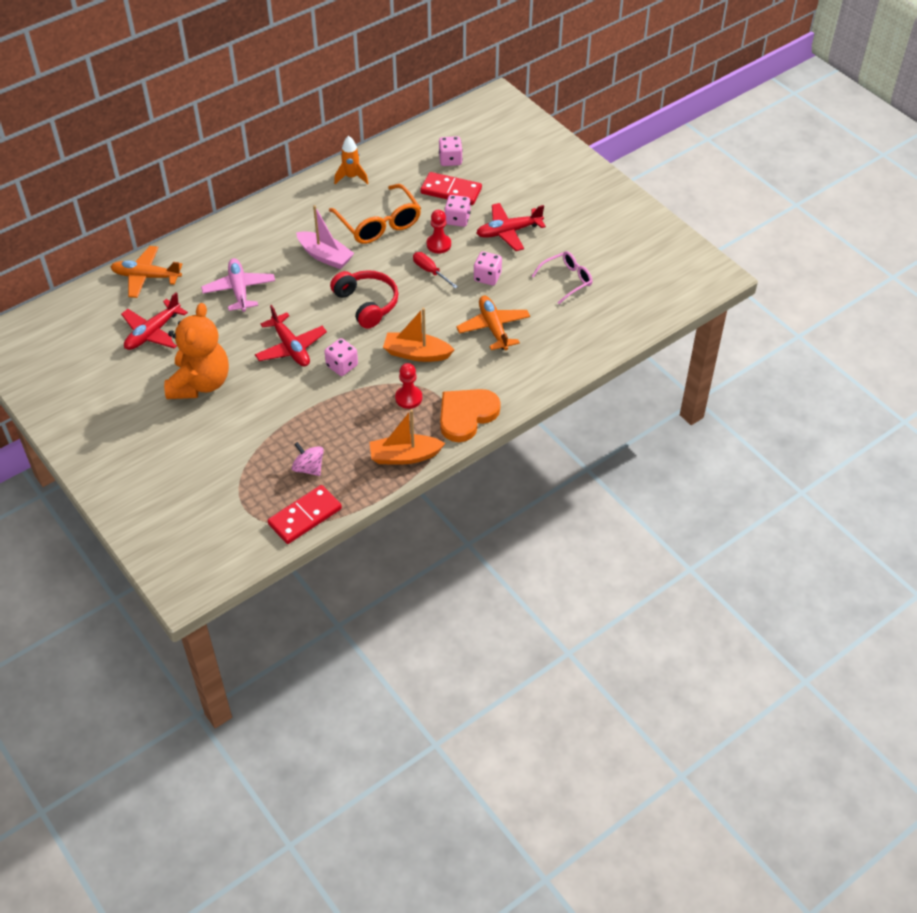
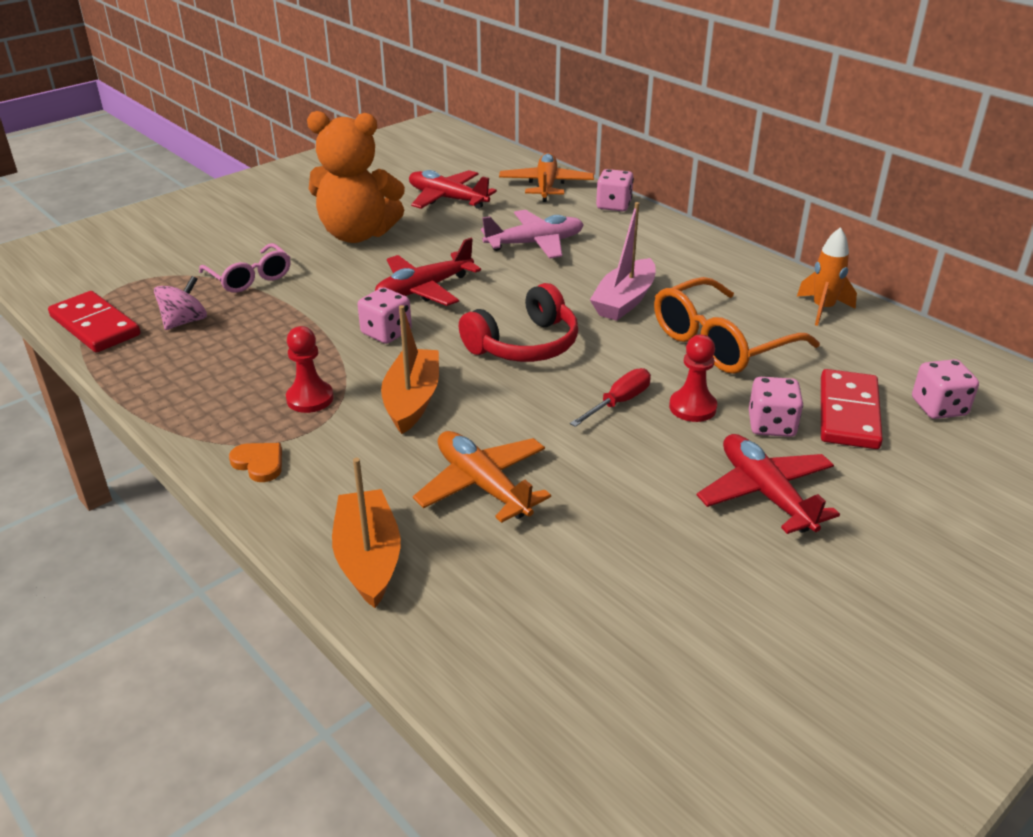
camera: 85 degrees right, 15 degrees down
orange boat [370,409,445,465] -> orange boat moved to [332,458,400,608]
orange heart [440,389,501,442] -> orange heart [229,443,282,482], size x0.47
orange plane [456,296,530,350] -> orange plane turned 105 degrees counterclockwise [413,431,551,523]
pink dice [474,251,502,285] -> pink dice moved to [596,169,634,212]
pink glasses [532,251,592,304] -> pink glasses moved to [199,243,291,293]

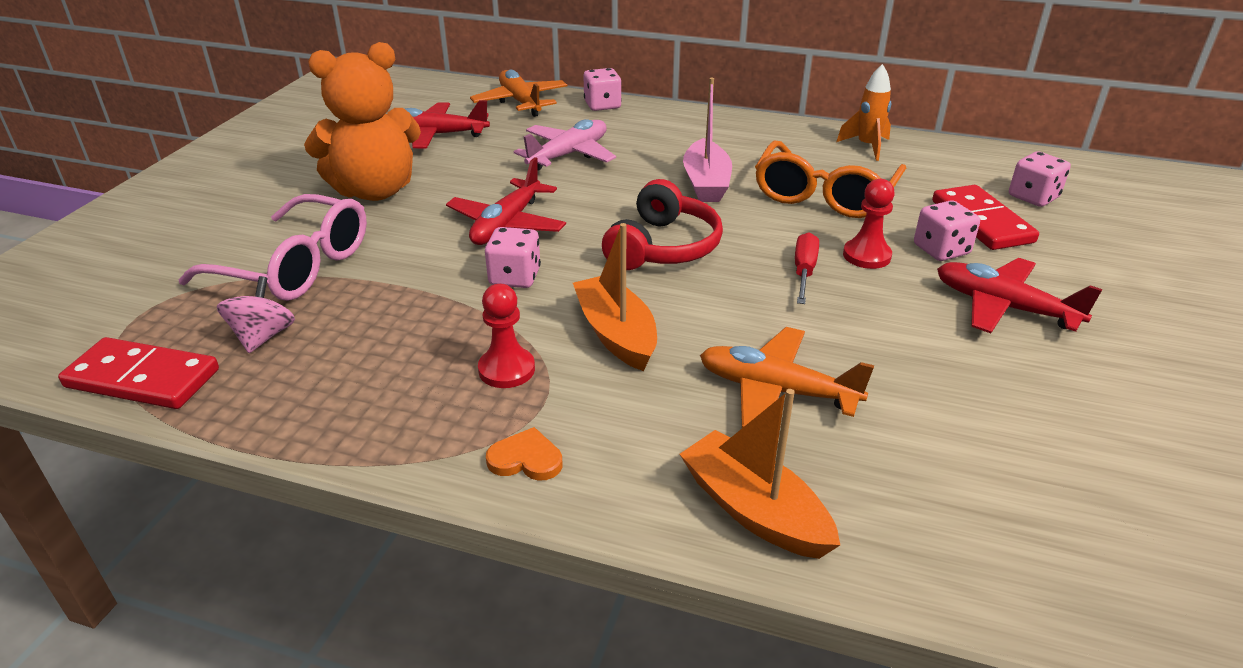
camera: 30 degrees left, 0 degrees up
pink glasses [199,243,291,293] -> pink glasses [179,194,367,301], size x1.59

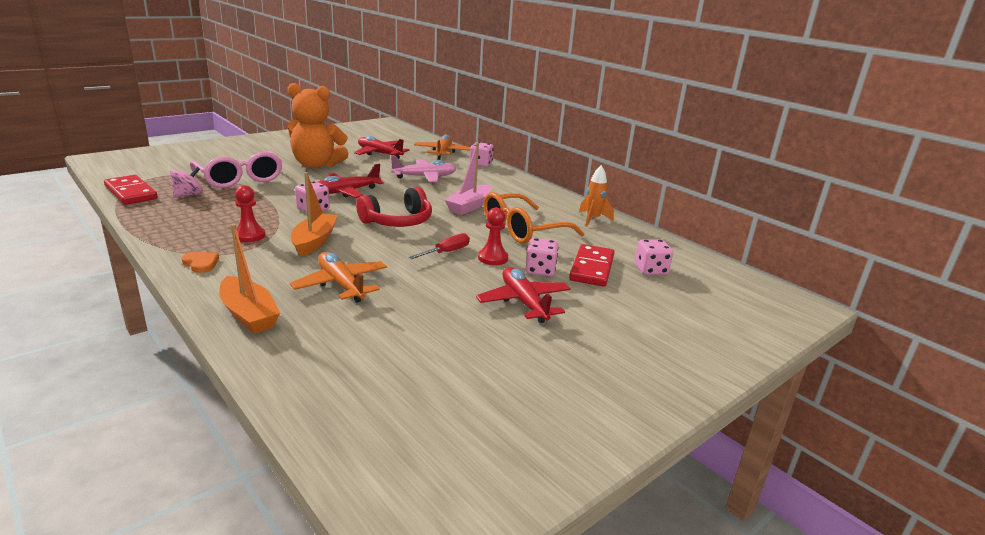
camera: 30 degrees right, 10 degrees down
orange boat [680,389,840,559] -> orange boat turned 150 degrees clockwise [219,224,280,334]

